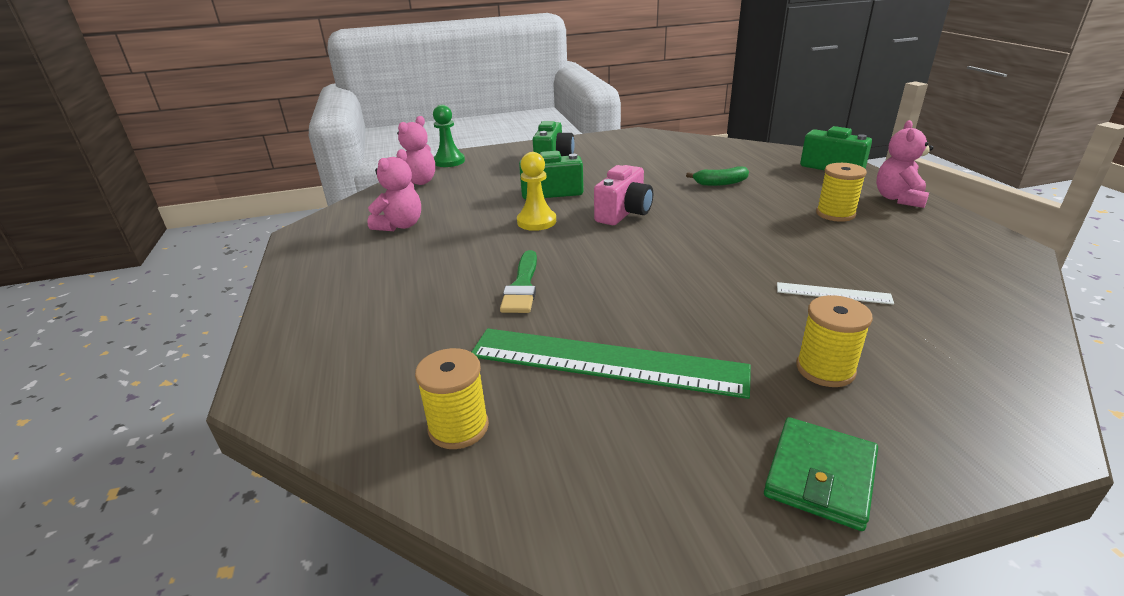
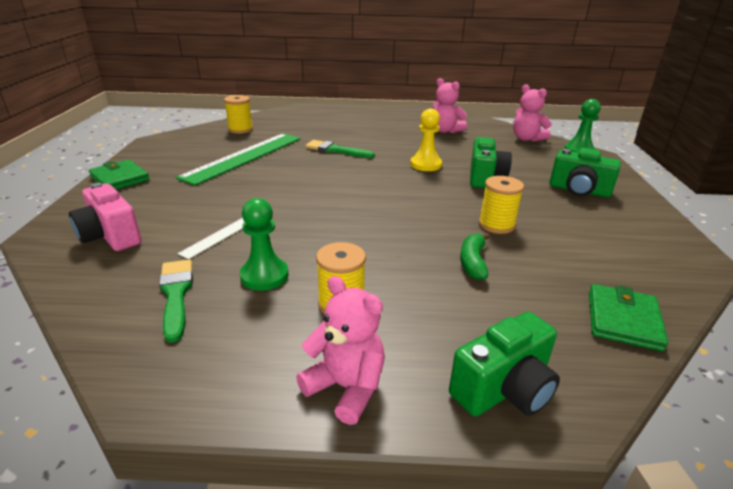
camera: 105 degrees right, 0 degrees up
pink camera [594,165,653,225] -> pink camera moved to [69,183,141,251]
yellow spool [796,295,873,387] -> yellow spool moved to [479,176,524,234]
none -> green brush [159,259,193,343]
none -> green pawn [240,198,289,291]
none -> green wallet [589,284,669,351]

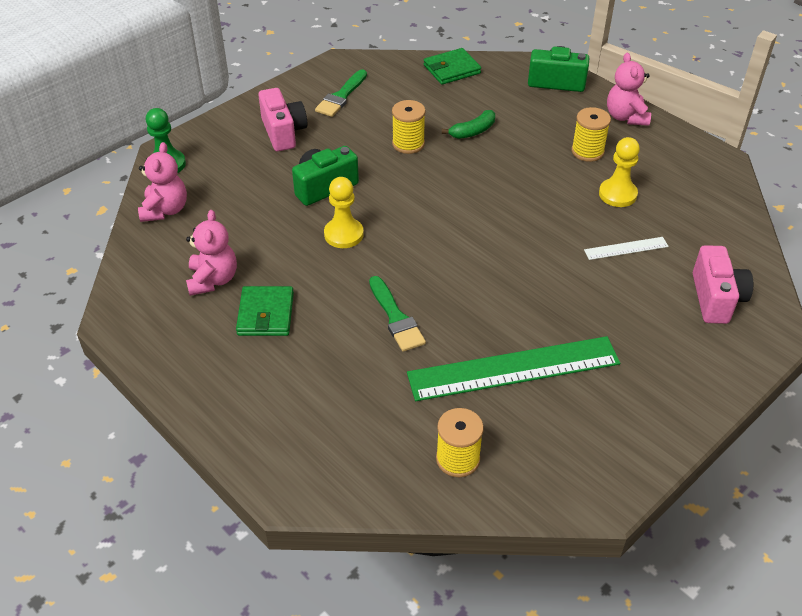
camera: 135 degrees left, 15 degrees up
green wallet [89,159,149,190] -> green wallet moved to [236,286,294,336]
green brush [159,259,193,343] -> green brush moved to [315,69,367,117]
green pawn [240,198,289,291] -> yellow pawn [599,137,640,207]
green camera [550,148,621,198] -> pink camera [258,88,307,151]

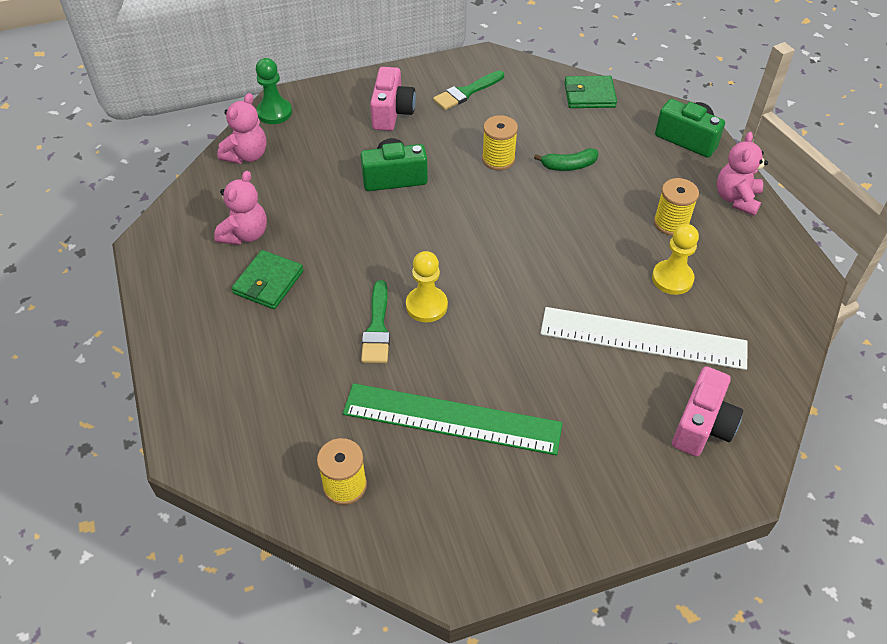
camera: 25 degrees right, 5 degrees up
yellow pawn [324,177,364,248] -> yellow pawn moved to [406,251,448,322]
white ruler [584,237,669,260] -> white ruler [540,307,748,370], size x2.24

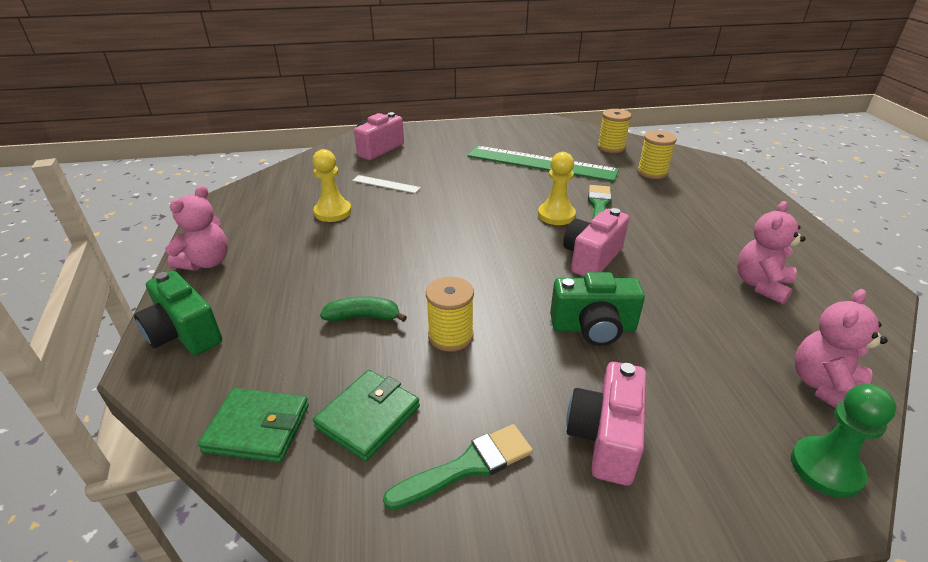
camera: 170 degrees left, 15 degrees down
green wallet [231,250,304,309] -> green wallet moved to [313,370,420,461]
white ruler [540,307,748,370] -> white ruler [352,175,421,193], size x0.45
yellow spool [654,178,699,236] -> yellow spool moved to [637,131,677,179]
none -> pink camera [563,208,629,277]

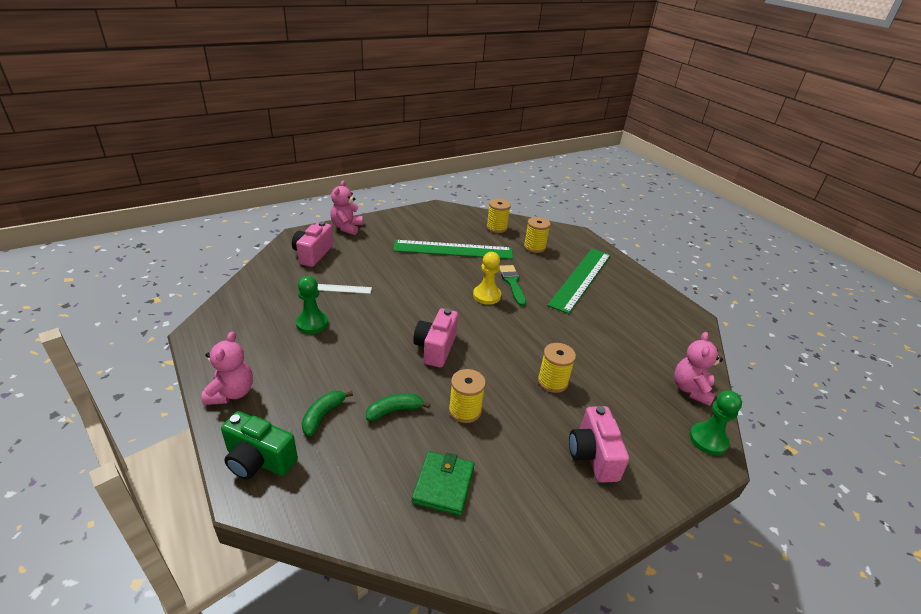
camera: 25 degrees left, 0 degrees up
green wallet [198,388,309,463] -> none
yellow pawn [312,149,352,222] -> green pawn [296,276,328,334]
green brush [383,424,533,510] -> none
green camera [550,272,645,346] -> yellow spool [538,343,576,393]
pink camera [563,208,629,277] -> pink camera moved to [413,308,458,368]
pink teddy bear [737,201,806,304] -> pink teddy bear moved to [330,180,363,235]
none -> green banana [301,391,353,436]
none -> green ruler [547,249,611,314]

